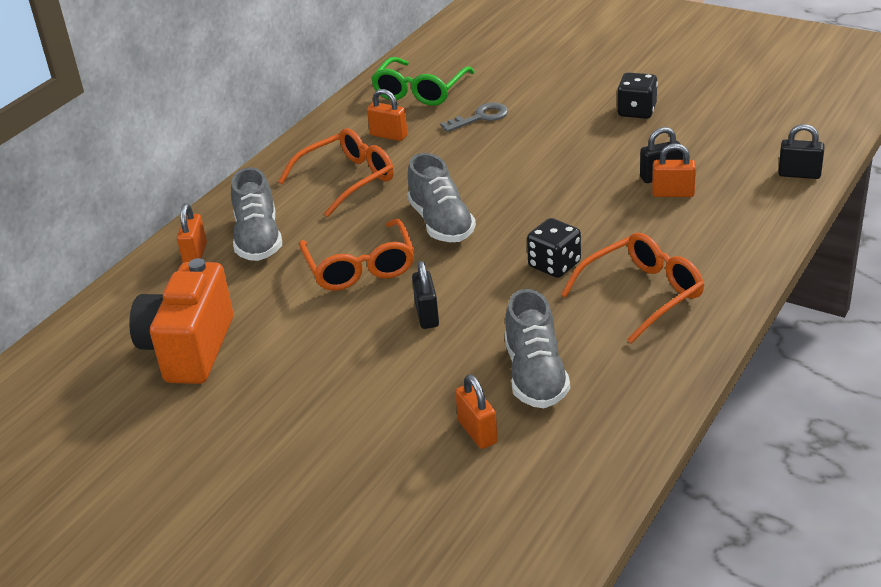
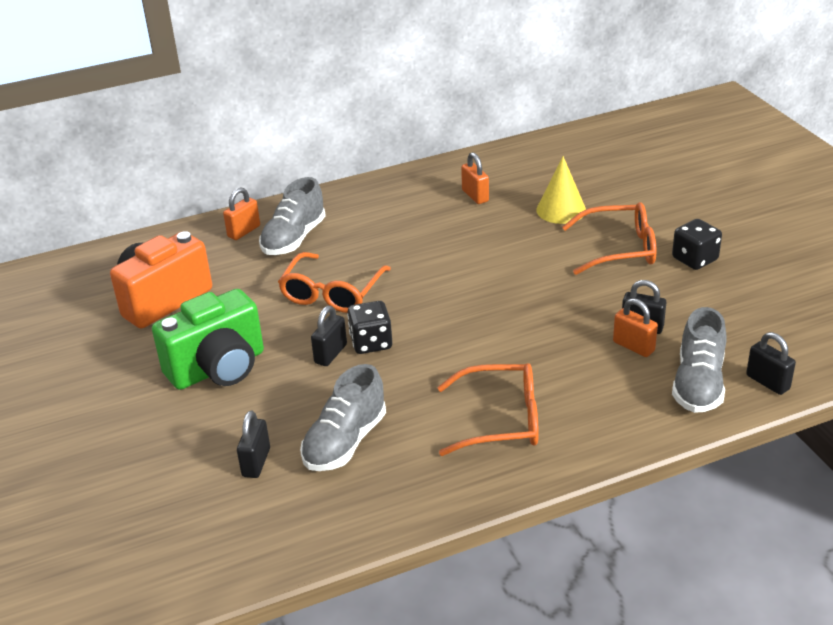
camera: 35 degrees right, 0 degrees up
orange glasses [278,128,394,217] -> orange glasses moved to [562,202,657,275]
green glasses [371,57,475,106] -> none
grey shoe [407,153,476,242] -> grey shoe moved to [672,307,727,413]
grey key [440,103,508,132] -> yellow cone [536,156,586,224]
orange padlock [455,374,498,449] -> black padlock [237,410,270,478]
black dice [527,218,581,278] -> black dice moved to [347,301,392,354]
none -> green camera [152,289,264,390]

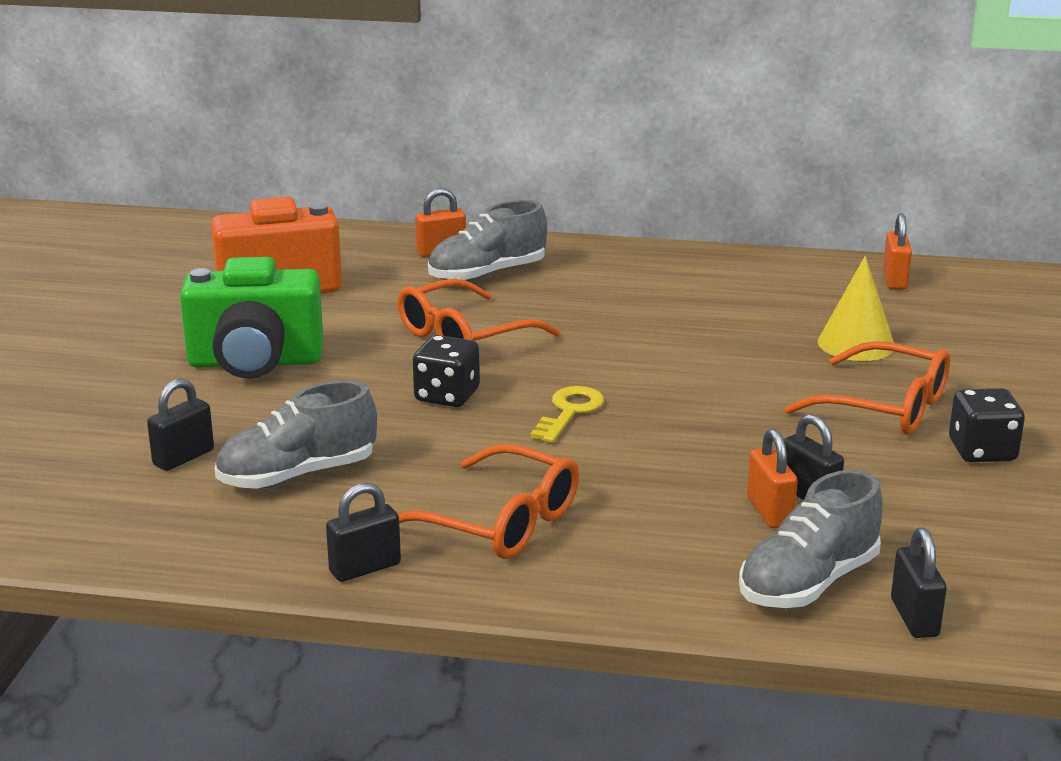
camera: 30 degrees right, 10 degrees down
black padlock [311,305,347,366] -> black padlock moved to [326,483,401,582]
orange padlock [461,152,489,204] -> orange padlock moved to [883,213,912,289]
none -> yellow key [530,386,604,443]

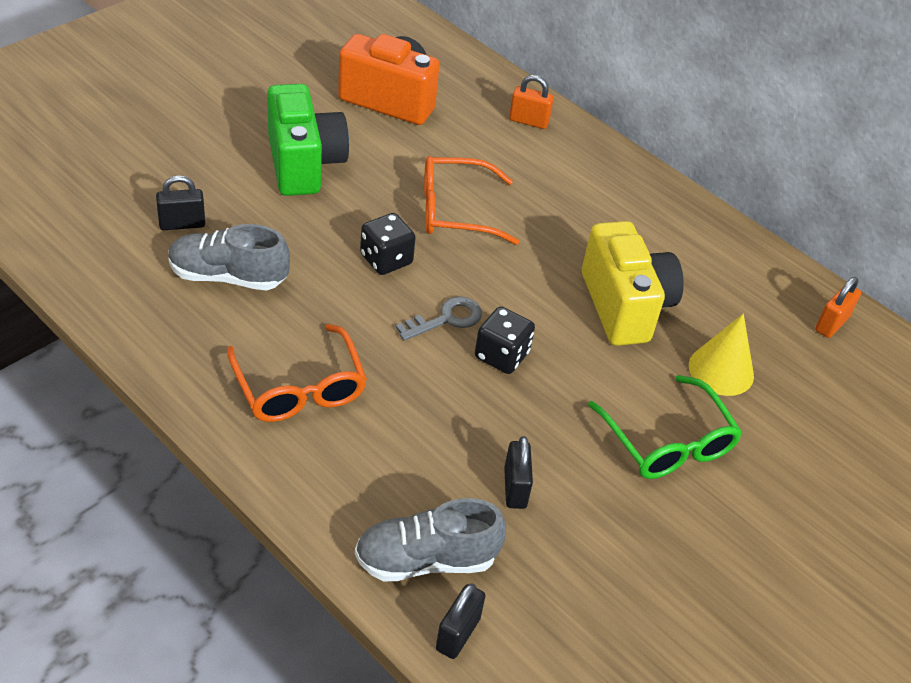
camera: 30 degrees right, 20 degrees up
green camera [180,257,323,378] -> green camera turned 135 degrees counterclockwise [267,84,349,196]
black padlock [326,483,401,582] -> none
grey shoe [428,200,547,282] -> none
yellow key [530,386,604,443] -> grey key [395,296,482,341]
orange padlock [747,428,798,528] -> none
orange glasses [785,341,950,435] -> green glasses [588,375,742,479]
black dice [949,388,1025,462] -> black dice moved to [475,306,535,374]
none -> yellow camera [582,221,684,346]

